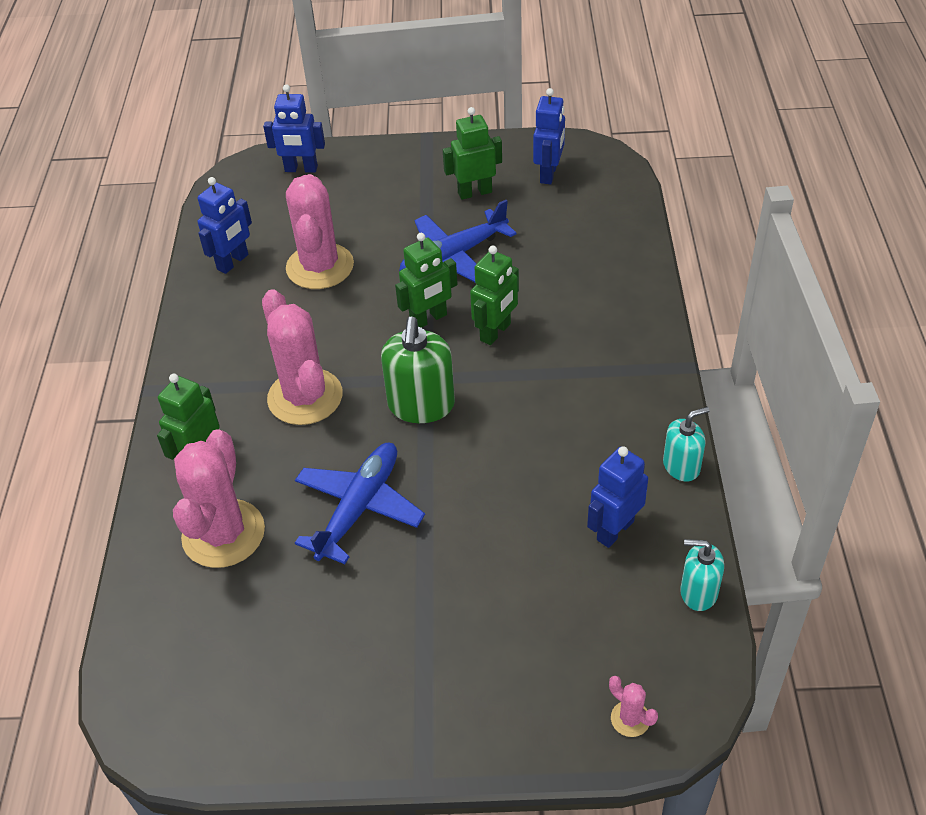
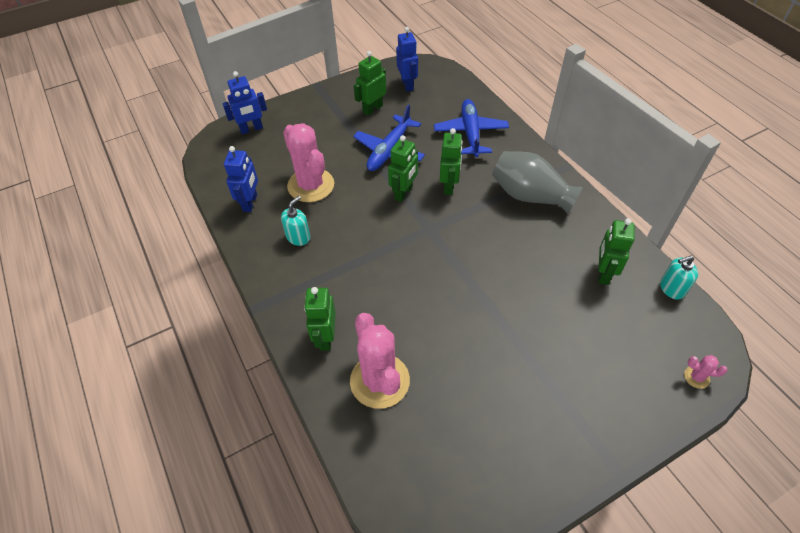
camera: 30 degrees left, 5 degrees up
pink cactus [262,289,343,425] -> none
blue plane [295,443,425,564] -> blue plane moved to [434,99,509,157]
green soap dispenser [381,316,455,423] -> none
blue robot [587,446,648,548] -> green robot [599,218,634,285]
turquoise soap dispenser [663,407,710,482] -> turquoise soap dispenser moved to [281,196,310,246]
none -> grey vase [492,151,583,214]

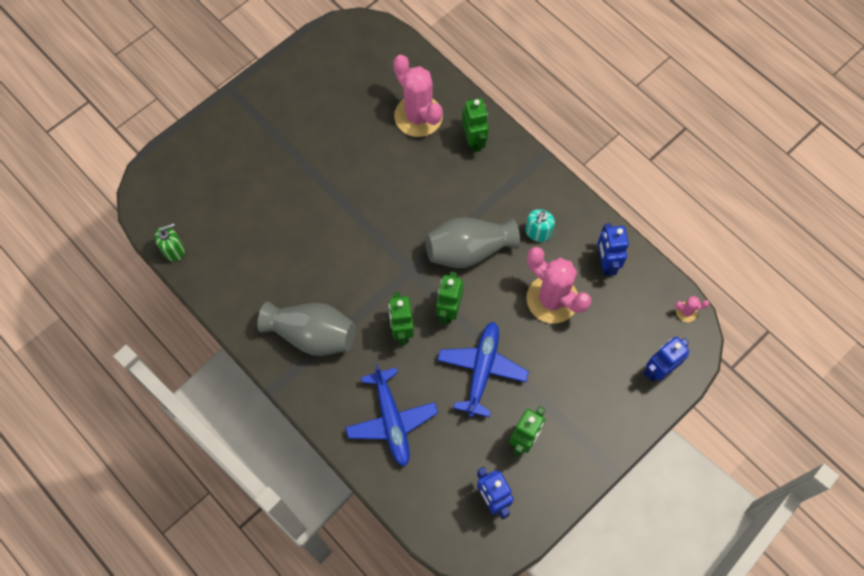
camera: 165 degrees right, 15 degrees up
green robot [599,218,634,285] -> none
turquoise soap dispenser [660,255,698,300] -> green soap dispenser [155,223,185,262]
pink cactus [684,355,727,389] -> pink cactus moved to [675,296,709,322]
none -> grey vase [425,217,520,268]

